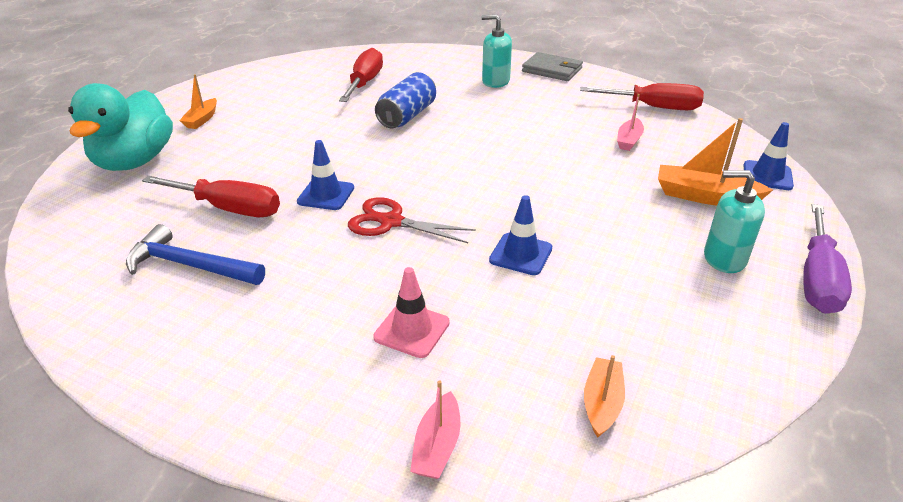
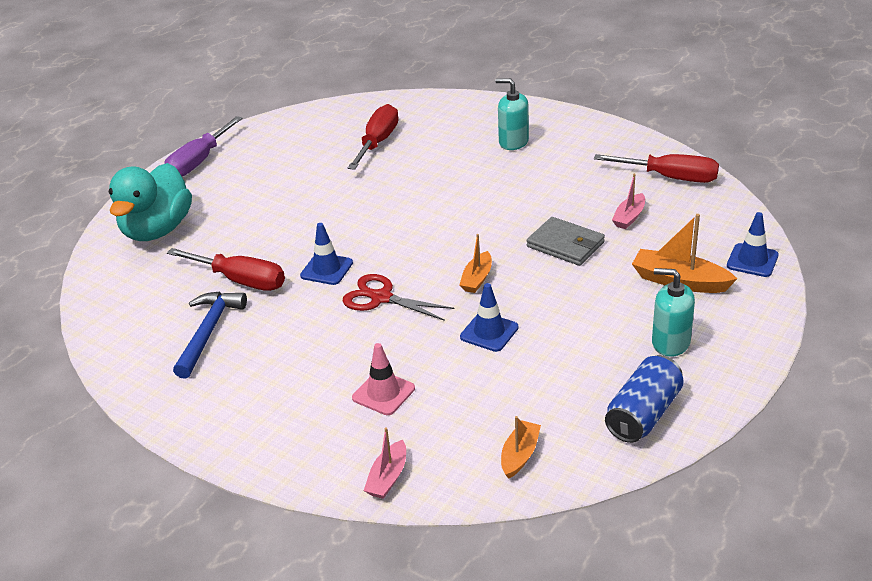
camera: 10 degrees right, 0 degrees up
blue hammer [126,224,265,285] -> blue hammer turned 75 degrees clockwise [173,292,247,379]
orange boat [179,74,217,129] -> orange boat moved to [459,234,492,293]
blue can [375,72,436,128] -> blue can moved to [605,355,684,443]
grey wallet [522,52,583,81] -> grey wallet moved to [527,217,605,266]
purple screwdriver [803,204,852,314] -> purple screwdriver moved to [164,116,243,177]

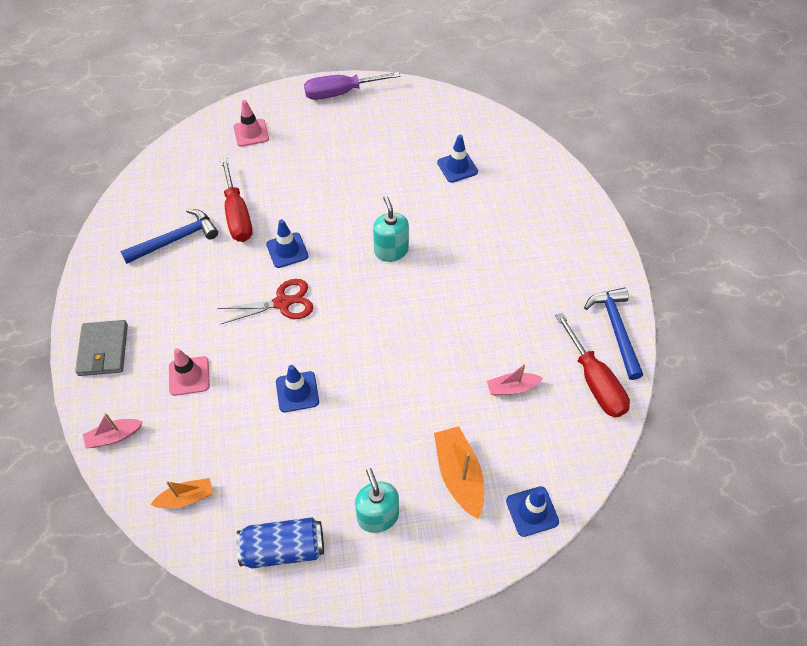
camera: 45 degrees right, 20 degrees up
turquoise duck [108,163,192,241] -> pink traffic cone [233,100,269,147]
red scissors [343,274,455,321] -> red scissors turned 90 degrees clockwise [217,279,314,324]
red screwdriver [348,104,399,170] -> blue traffic cone [437,135,478,183]
orange boat [459,234,492,293] -> none
turquoise soap dispenser [495,78,529,150] -> turquoise soap dispenser moved to [373,196,409,262]
grey wallet [527,217,605,266] -> grey wallet moved to [75,320,128,376]
none -> blue hammer [584,288,643,380]

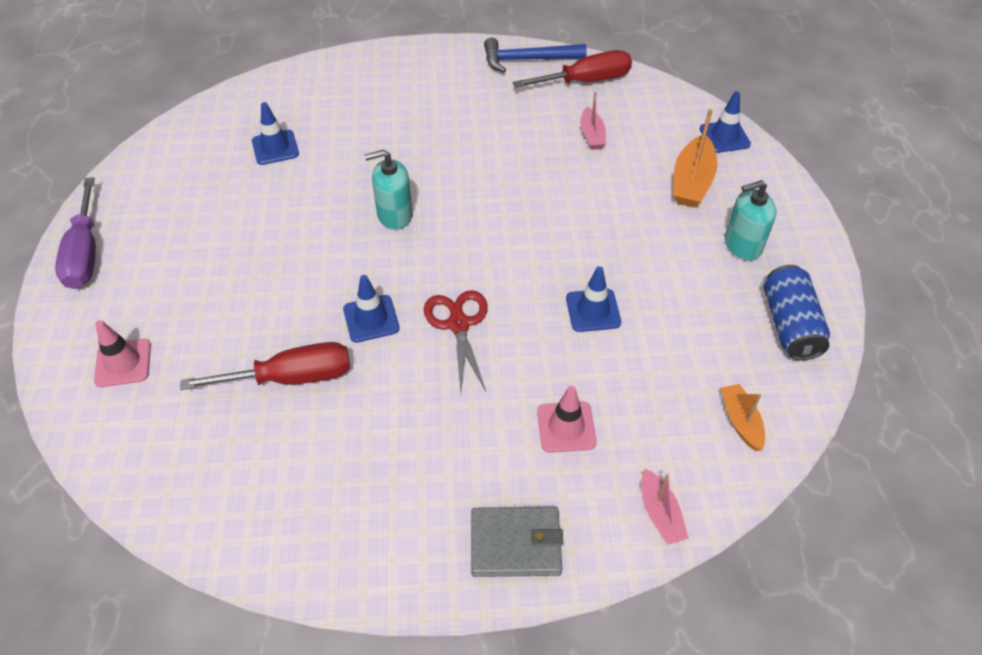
camera: 85 degrees left, 5 degrees down
blue hammer [120,209,218,264] -> none
orange boat [434,426,484,519] -> orange boat turned 60 degrees counterclockwise [673,109,718,208]

